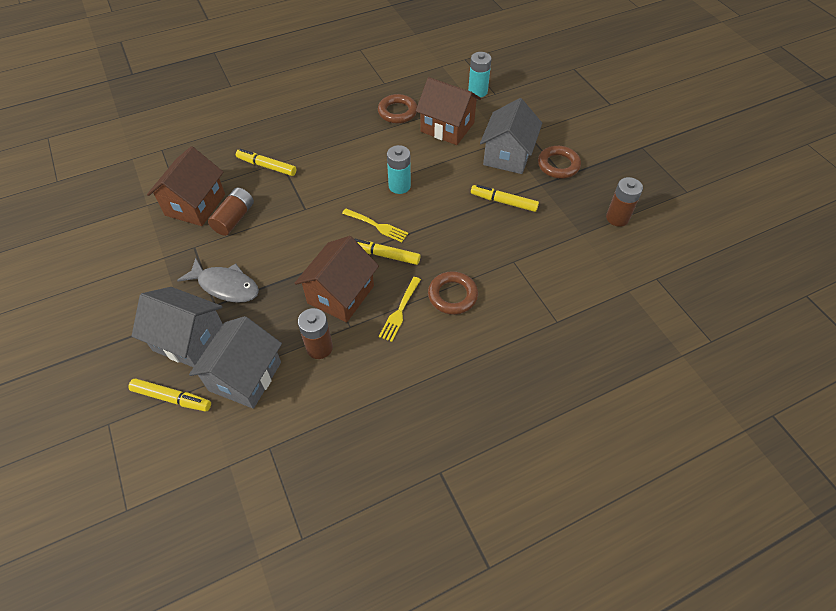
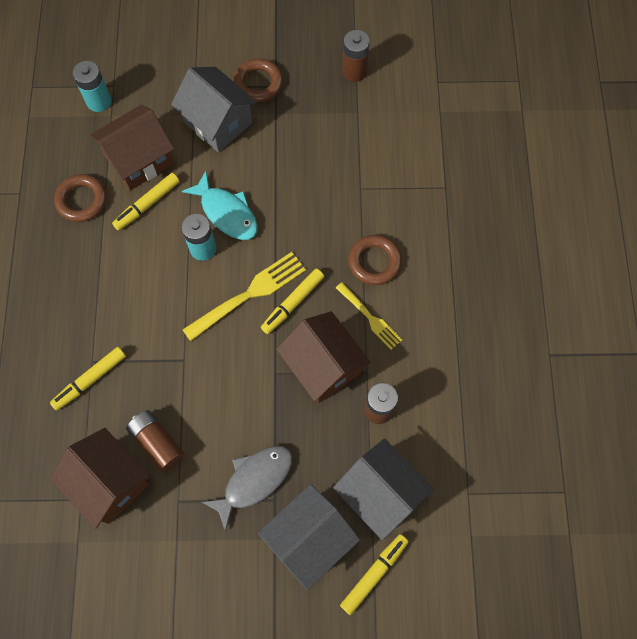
camera: 65 degrees left, 15 degrees up
yellow fork [342,209,408,242] -> yellow fork [182,252,306,342], size x1.62
yellow marker [471,185,539,212] -> yellow marker moved to [112,173,180,231]
none -> turquoise fish [181,171,258,240]

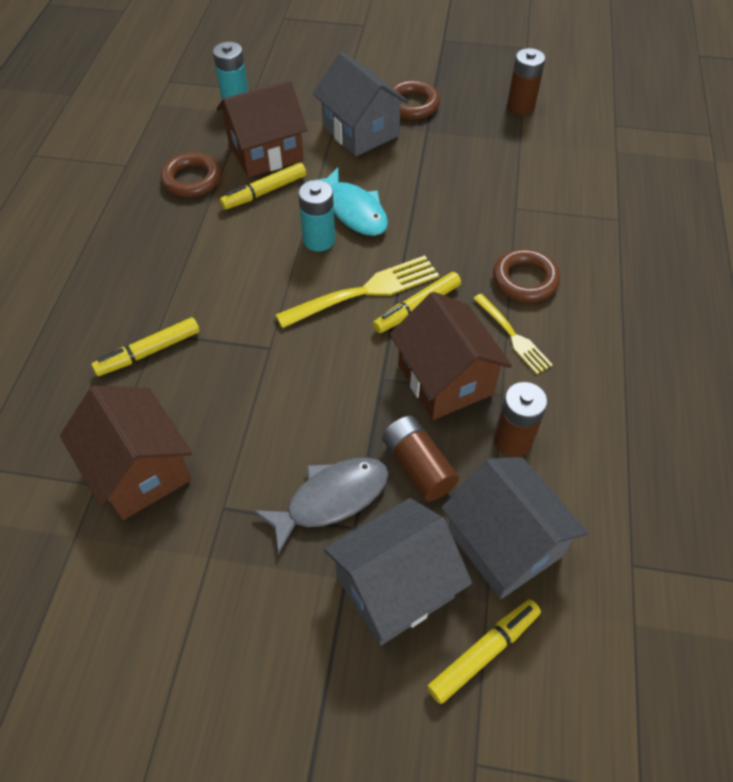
camera: 10 degrees right, 15 degrees down
brown battery [126,410,185,473] -> brown battery moved to [382,416,459,502]

